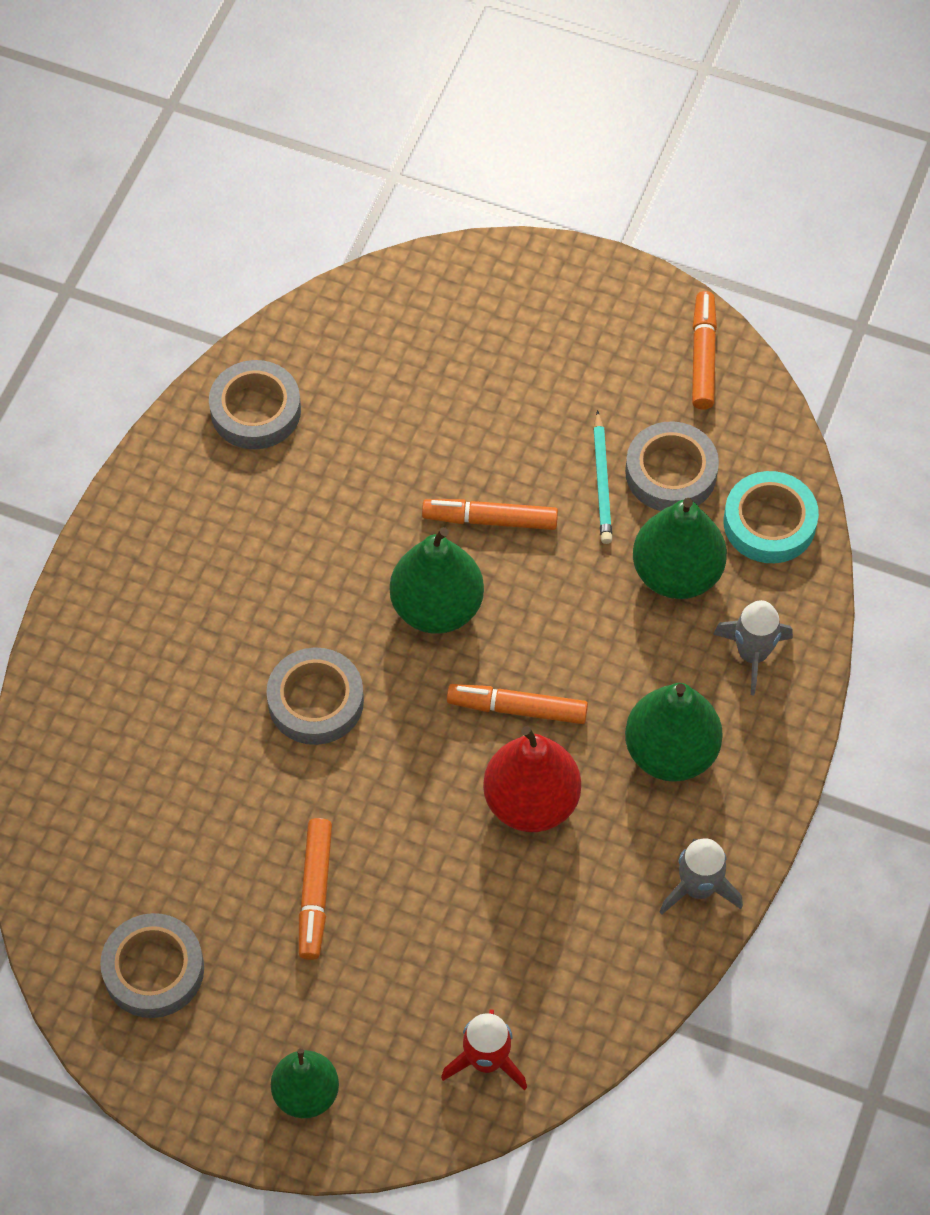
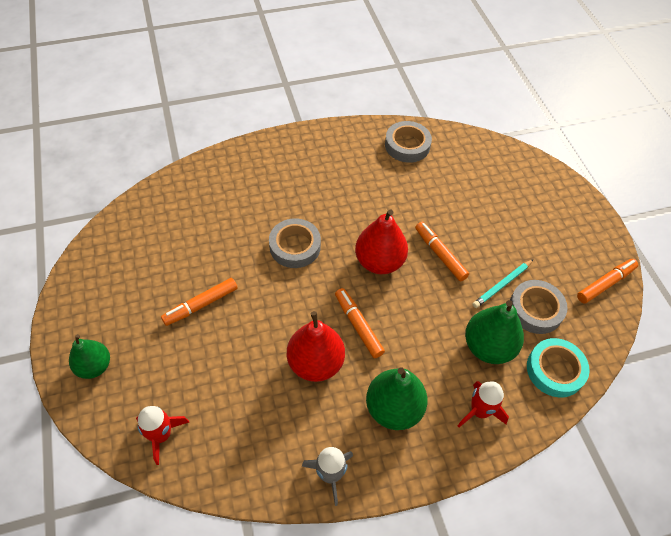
camera: 50 degrees right, 5 degrees down
grey tape [100,913,204,1018] -> none
green pear [390,527,484,634] -> red pear [355,209,408,274]
grey rocket [713,600,793,695] -> red rocket [458,381,509,427]

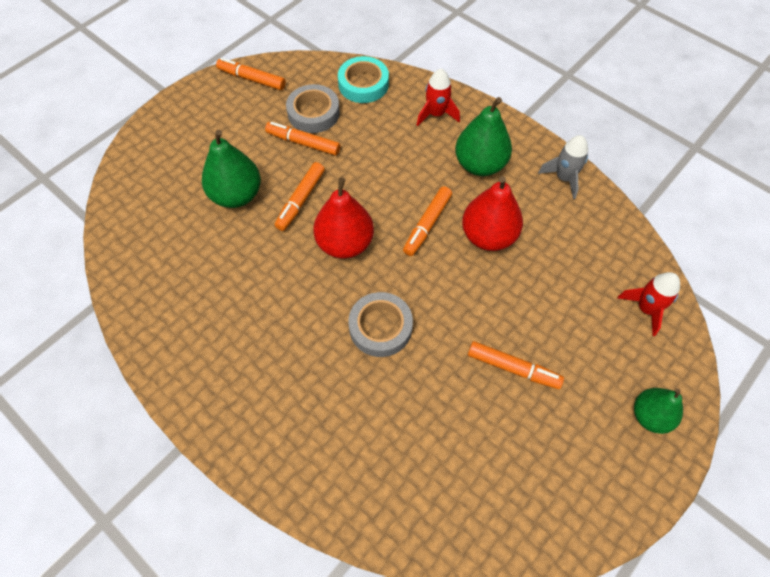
camera: 120 degrees left, 5 degrees up
grey tape [385,121,432,163] -> none
green pear [465,300,524,364] -> green pear moved to [202,130,261,208]
turquoise pencil [472,259,534,308] -> orange marker [265,122,340,156]

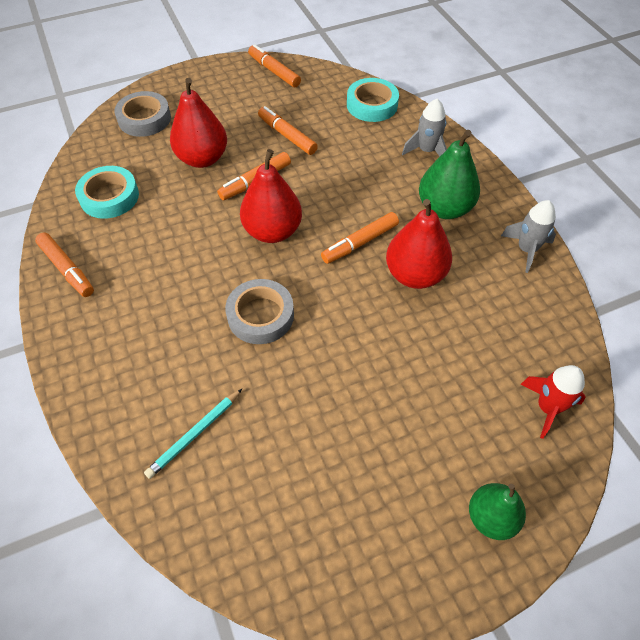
camera: 25 degrees right, 5 degrees down
green pear [202,130,261,208] -> red pear [170,78,227,168]
grey tape [286,84,340,133] -> grey tape moved to [114,91,171,137]
red rocket [417,69,460,126] -> grey rocket [402,99,447,157]
orange marker [468,341,564,389] -> orange marker moved to [35,233,94,297]
none -> turquoise tape [75,166,139,219]
none -> turquoise pencil [144,389,242,479]

